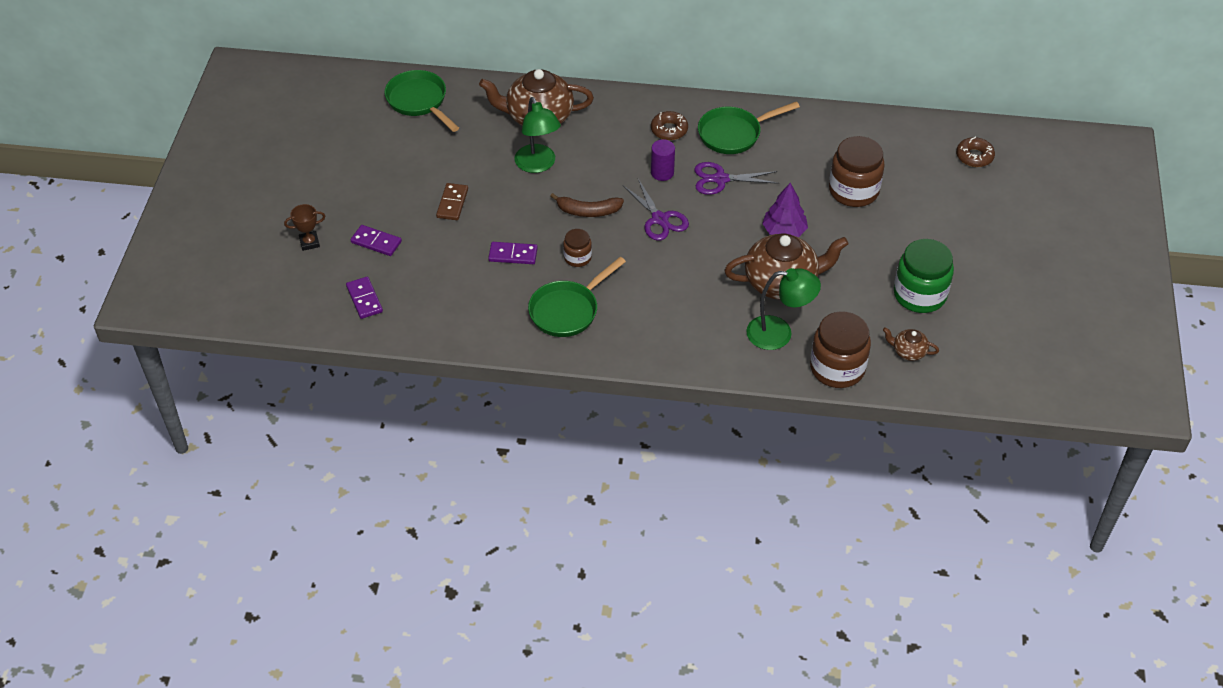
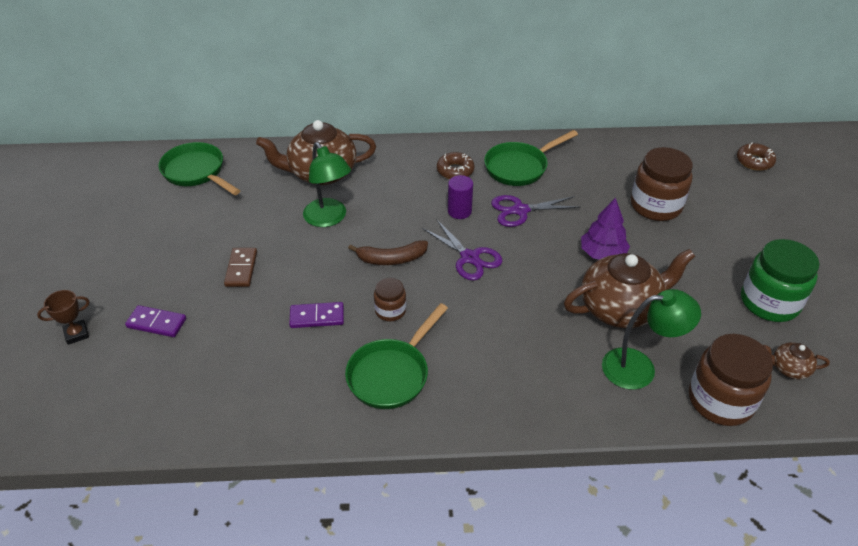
camera: 10 degrees left, 5 degrees down
purple domino [346,277,383,319] -> none

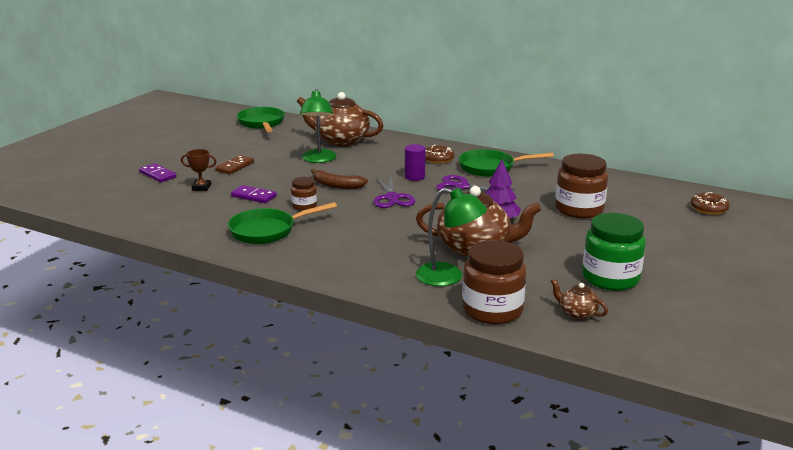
camera: 30 degrees right, 20 degrees down
brown trophy [37,290,90,345] -> brown trophy moved to [181,149,217,191]

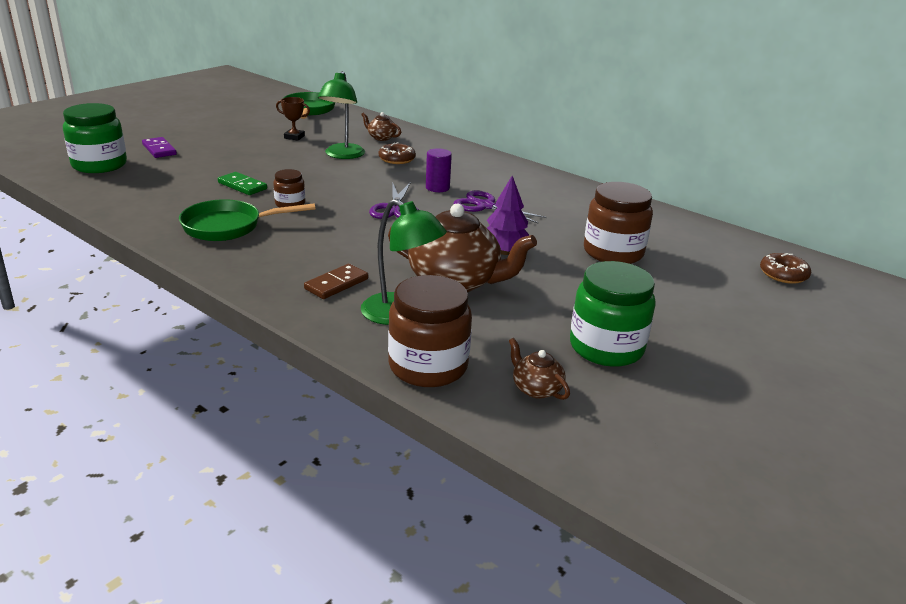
camera: 10 degrees right, 5 degrees up
brown trophy [181,149,217,191] -> brown trophy moved to [276,97,310,141]
brown domino [215,155,254,174] -> brown domino moved to [304,264,368,299]
purple domino [231,185,277,203] -> green domino [218,172,267,195]
brown teapot [297,92,384,146] -> brown teapot [361,112,401,141], size x0.46
brown banana [311,169,368,189] -> none
brown donut [425,145,454,164] -> brown donut moved to [379,142,416,164]
green pan [458,149,554,177] -> none
none -> green jar [63,103,127,173]

